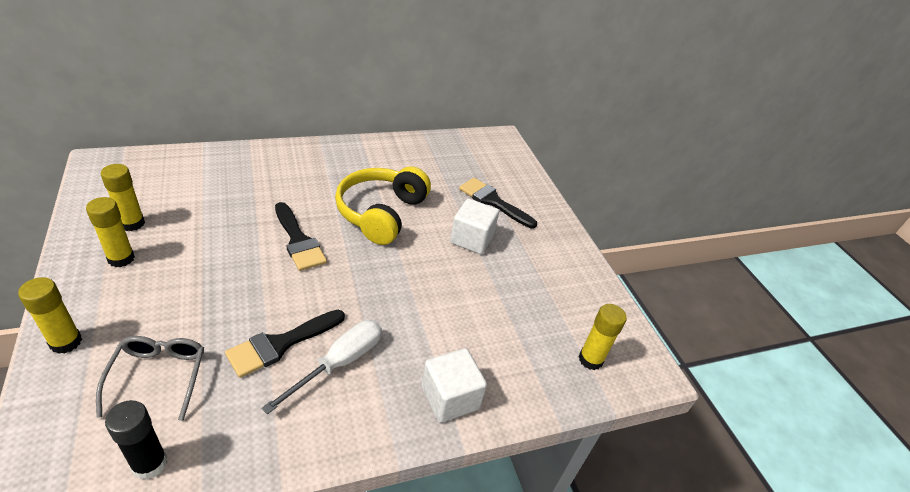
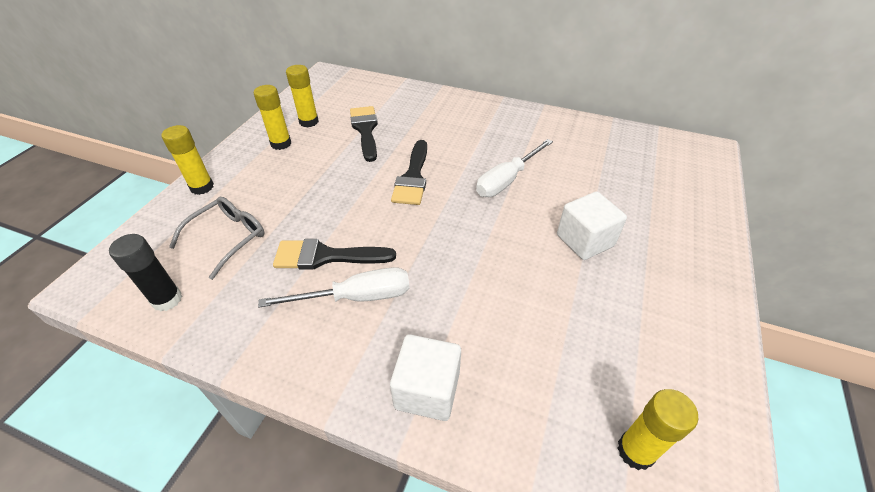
camera: 45 degrees right, 5 degrees up
yellow headphones [335,166,431,245] -> white screwdriver [476,139,553,197]
black brush [459,178,537,229] -> black brush moved to [350,106,378,162]

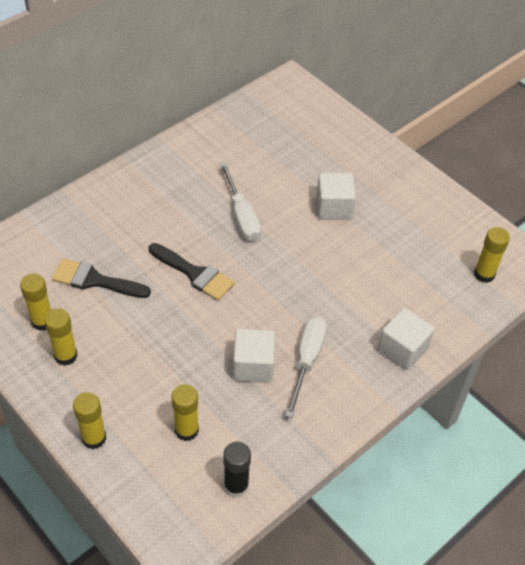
camera: 65 degrees left, 5 degrees up
grey glasses [169,197,264,280] -> yellow glue stick [171,384,199,441]
black brush [273,239,396,269] -> white cube [233,329,275,383]

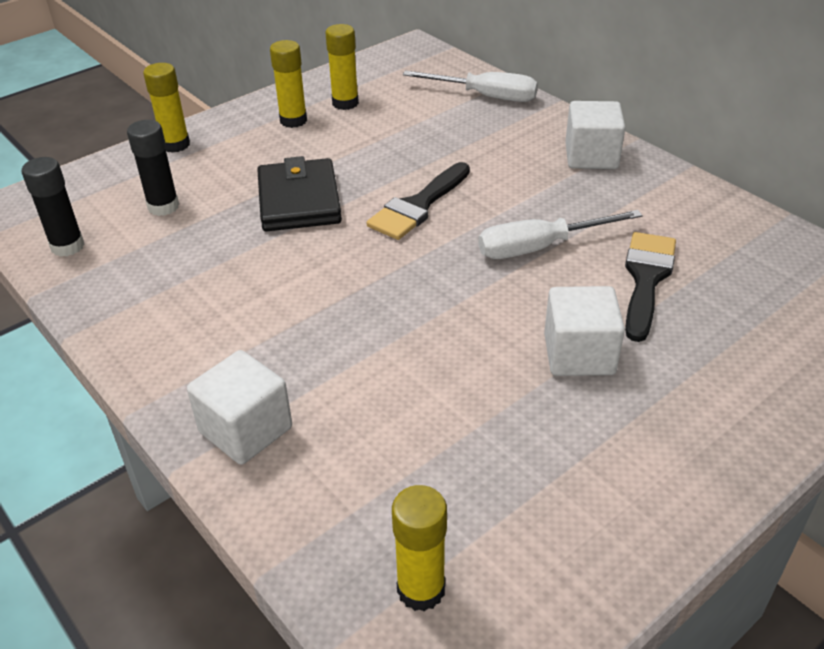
camera: 95 degrees right, 10 degrees down
black brush [52,259,151,298] -> black brush moved to [625,232,676,342]
yellow glue stick [171,384,199,441] -> black glue stick [127,120,179,216]
white cube [233,329,275,383] -> white cube moved to [565,101,625,169]
white screwdriver [285,316,327,418] -> white screwdriver moved to [403,71,538,102]
none -> black wallet [257,156,342,232]

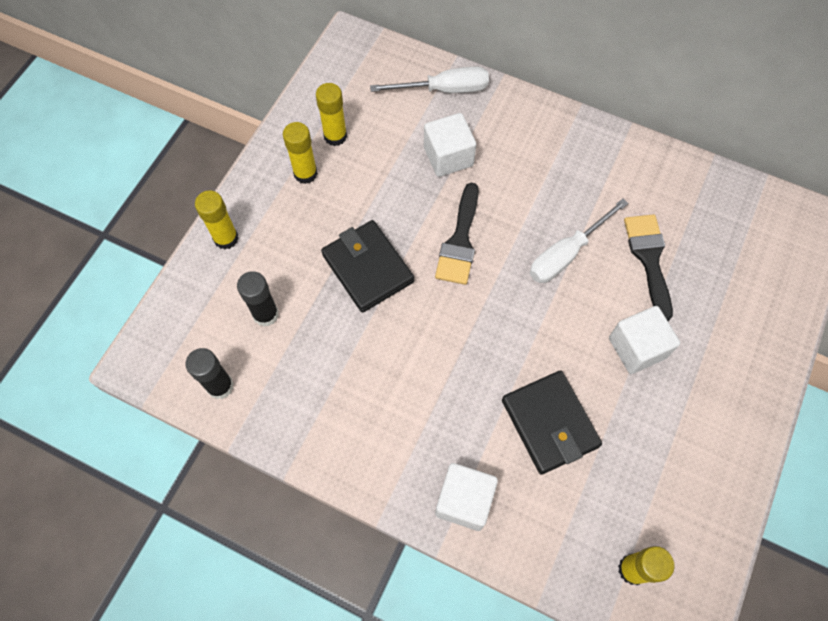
camera: 25 degrees left, 25 degrees up
white cube [565,101,625,169] -> white cube moved to [424,113,477,177]
none -> black wallet [502,370,602,475]

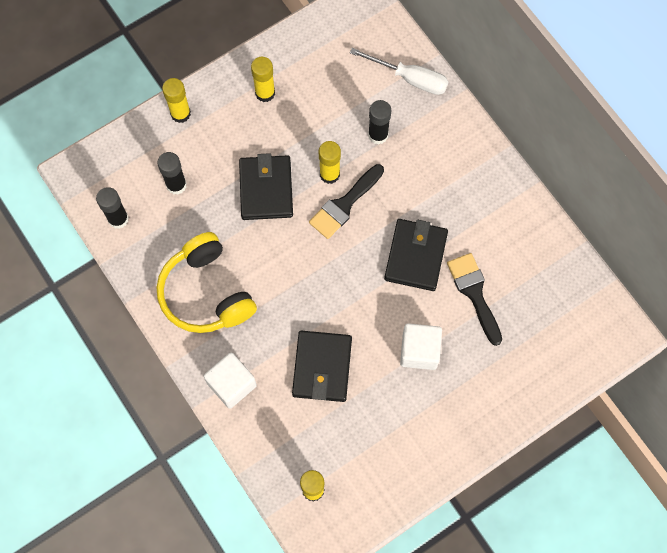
camera: 30 degrees right, 5 degrees up
yellow glue stick [316,83,347,146] -> yellow glue stick moved to [319,141,341,184]
white cube [424,113,477,177] -> black glue stick [368,100,391,145]
white screwdriver [530,199,628,283] -> black wallet [384,219,448,291]
black brush [624,214,673,321] -> black brush turned 45 degrees counterclockwise [447,253,502,346]
none -> yellow headphones [157,232,257,333]

